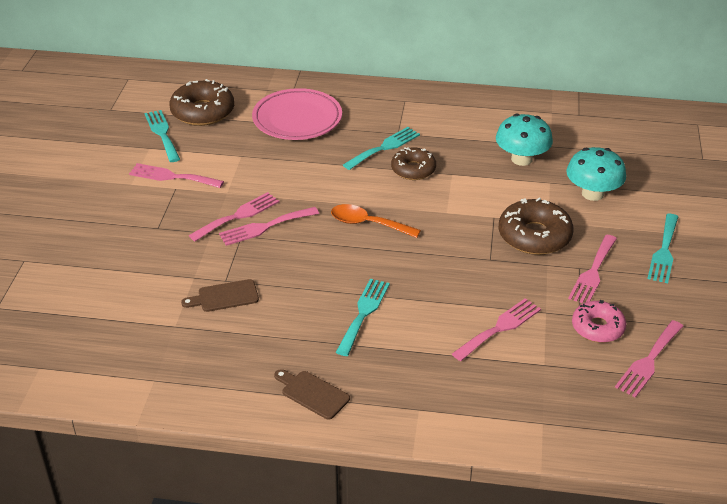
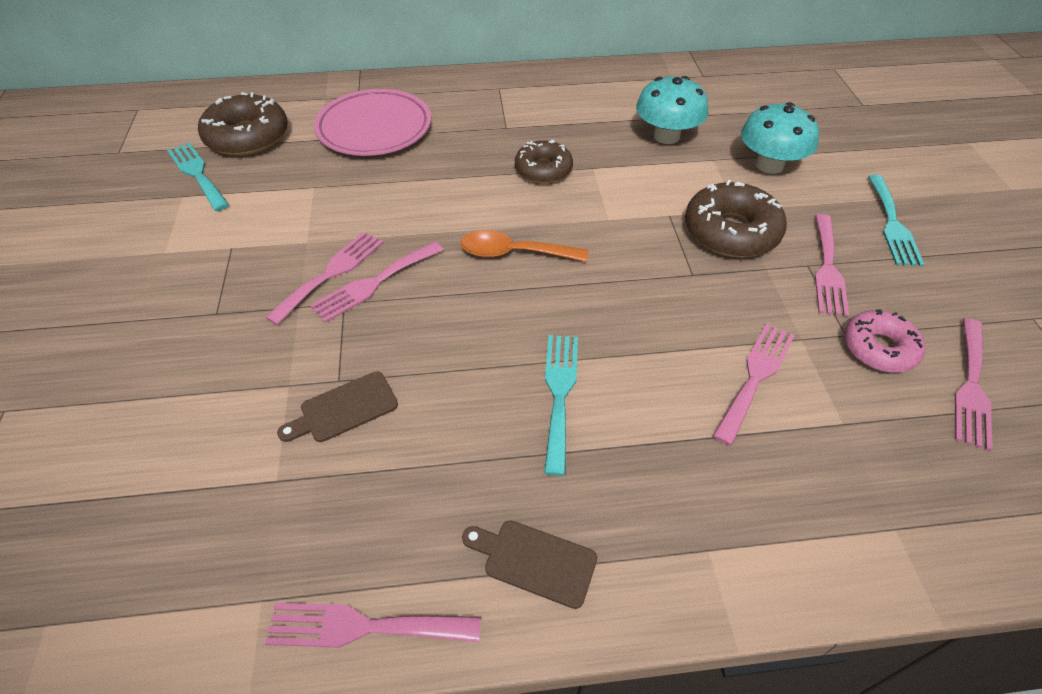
camera: 15 degrees left, 10 degrees up
pink fork [129,163,224,188] -> pink fork moved to [265,603,481,648]
turquoise fork [343,127,420,170] -> none

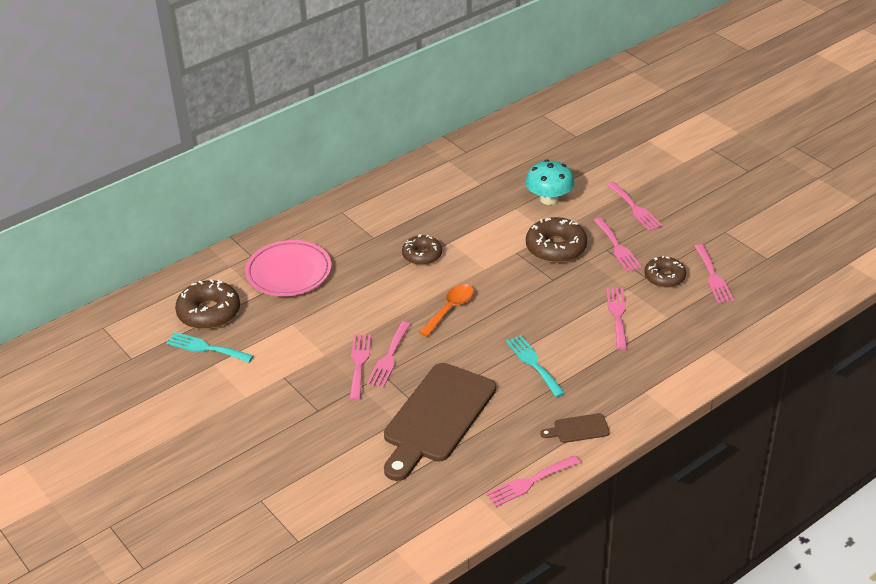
camera: 30 degrees left, 10 degrees down
brown cutting board [277,372,398,442] -> brown cutting board [384,363,496,481], size x2.39
orange spoon [460,230,588,262] -> orange spoon turned 150 degrees clockwise [419,284,474,337]
turquoise mushroom [636,76,708,144] -> none
pink donut [844,309,925,373] -> brown donut [644,256,686,288]
turquoise fork [868,175,924,266] -> pink fork [607,182,663,231]

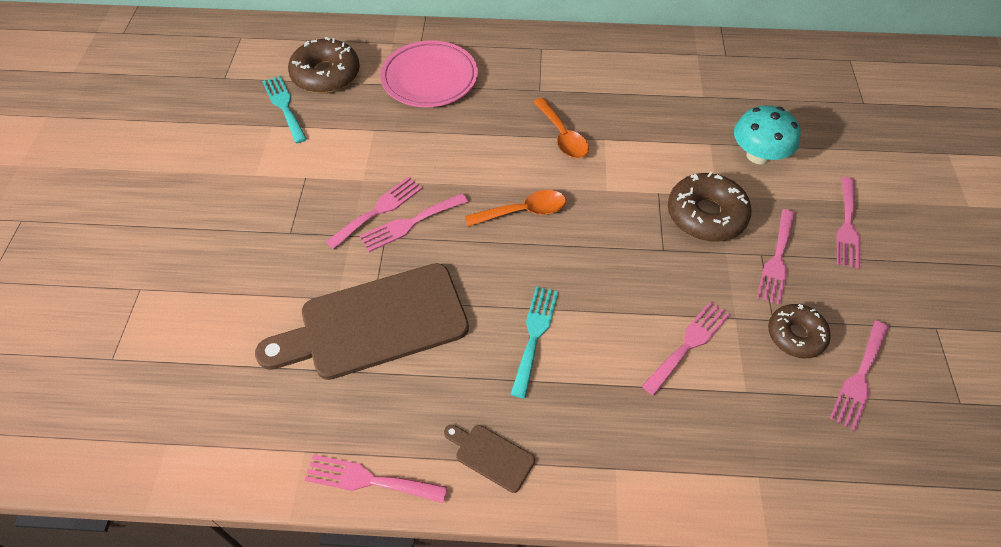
camera: 40 degrees right, 15 degrees up
brown donut [402,234,442,265] -> orange spoon [534,98,589,159]

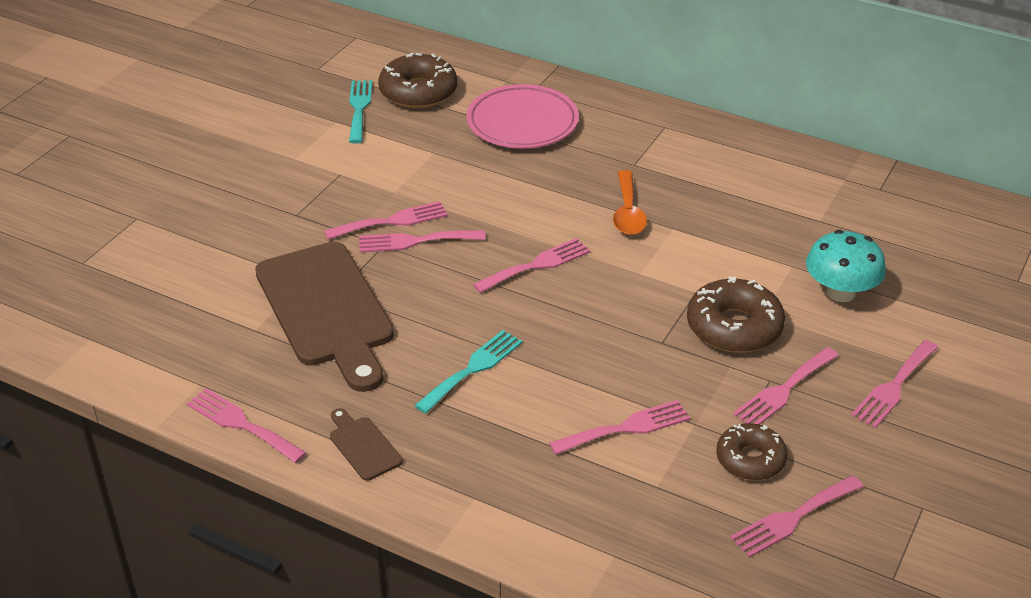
camera: 25 degrees right, 15 degrees down
brown cutting board [255,263,469,380] -> brown cutting board turned 120 degrees counterclockwise [255,242,394,392]
orange spoon [465,190,566,227] -> pink fork [473,238,590,293]

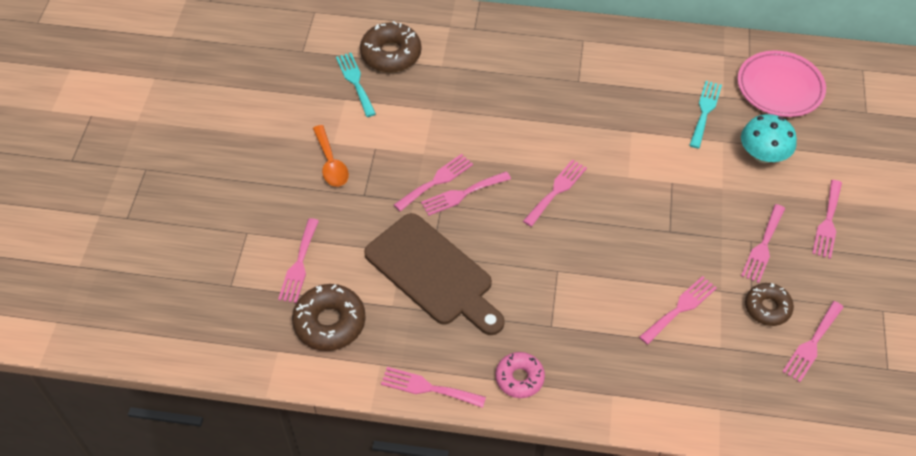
camera: 20 degrees left, 15 degrees up
brown cutting board [330,408,402,481] -> pink donut [495,352,545,398]
turquoise fork [414,330,523,414] -> turquoise fork moved to [689,81,722,149]
pink plate [466,84,579,149] -> pink plate moved to [737,50,826,117]
orange spoon [613,170,647,235] -> orange spoon moved to [313,125,349,187]
brown donut [687,276,785,353] -> brown donut moved to [292,284,366,351]
none -> pink fork [278,218,319,303]

